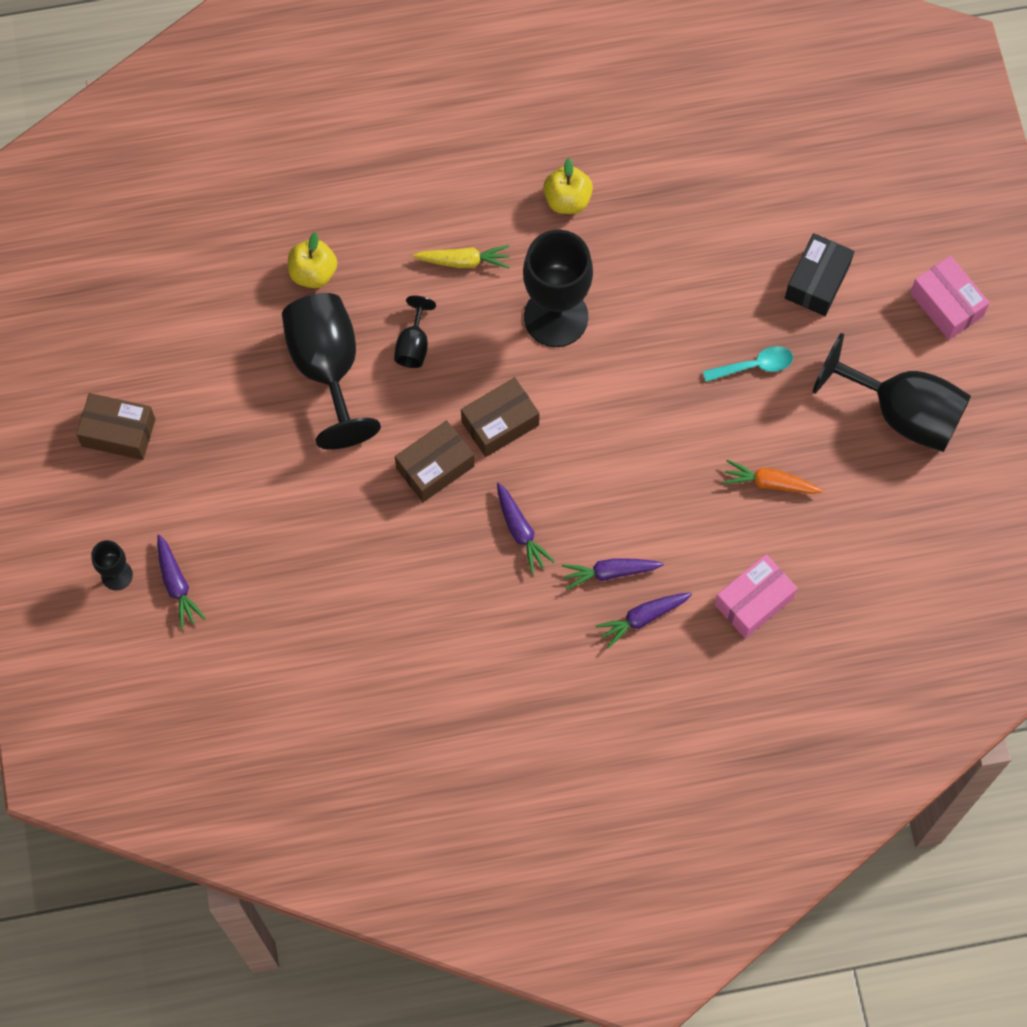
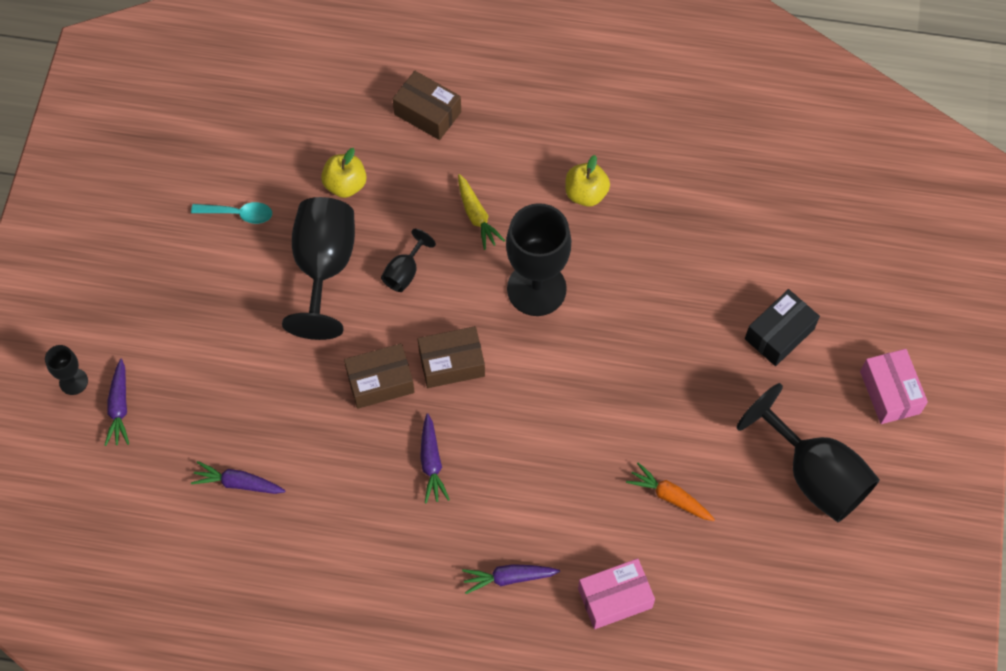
camera: 20 degrees right, 5 degrees down
brown box [76,393,155,460] -> brown box moved to [393,71,461,140]
yellow carrot [413,245,510,268] -> yellow carrot turned 45 degrees clockwise [458,174,505,250]
purple carrot [562,558,664,590] -> purple carrot moved to [191,461,286,494]
turquoise spoon [703,346,793,382] -> turquoise spoon moved to [191,202,272,224]

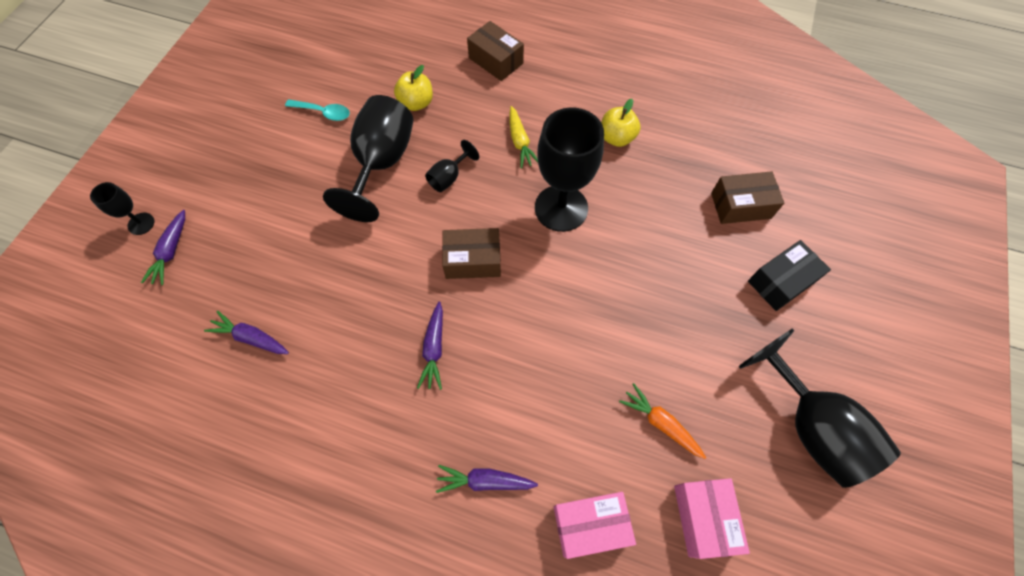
camera: 10 degrees right, 0 degrees up
brown box [344,343,415,409] -> brown box moved to [711,171,784,224]
pink box [860,349,928,424] -> pink box moved to [674,478,750,559]

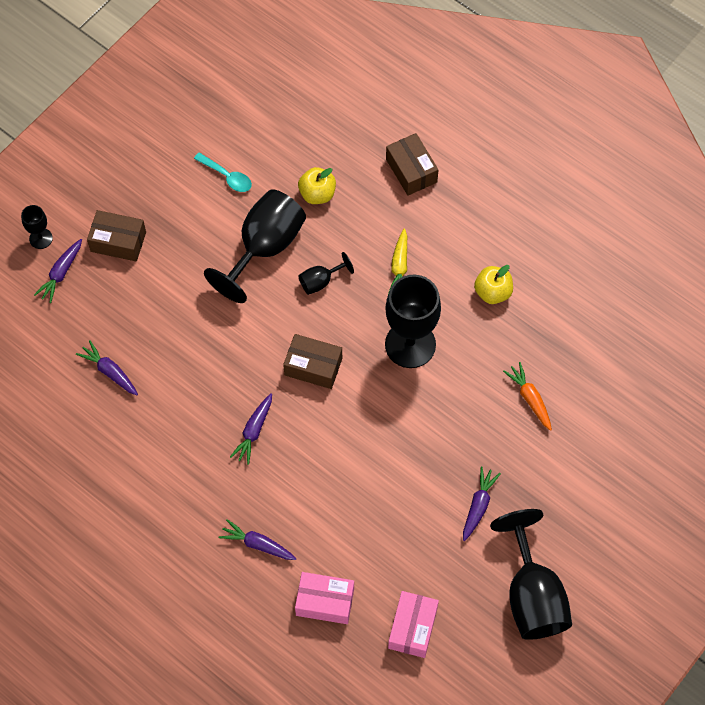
camera: 20 degrees right, 0 degrees up
orange carrot [619,383,706,459] -> orange carrot moved to [503,362,552,431]
brown box [711,171,784,224] -> brown box moved to [87,210,146,262]
black box [748,240,831,311] -> none
none -> purple carrot [463,466,501,541]

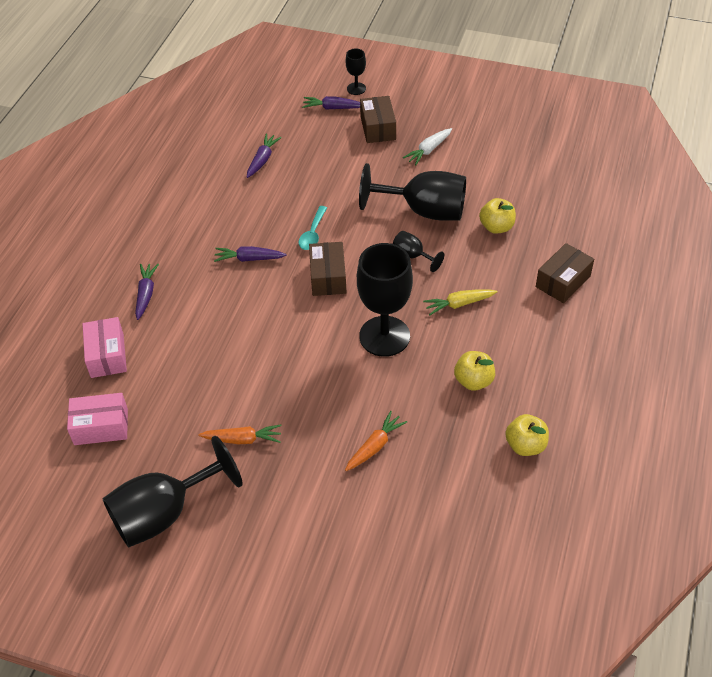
camera: 70 degrees right, 15 degrees down
turquoise spoon [194,153,252,192] -> turquoise spoon moved to [299,206,327,250]
purple carrot [463,466,501,541] -> orange carrot [199,425,281,444]
none -> white carrot [403,128,452,165]
none -> yellow apple [505,414,549,456]

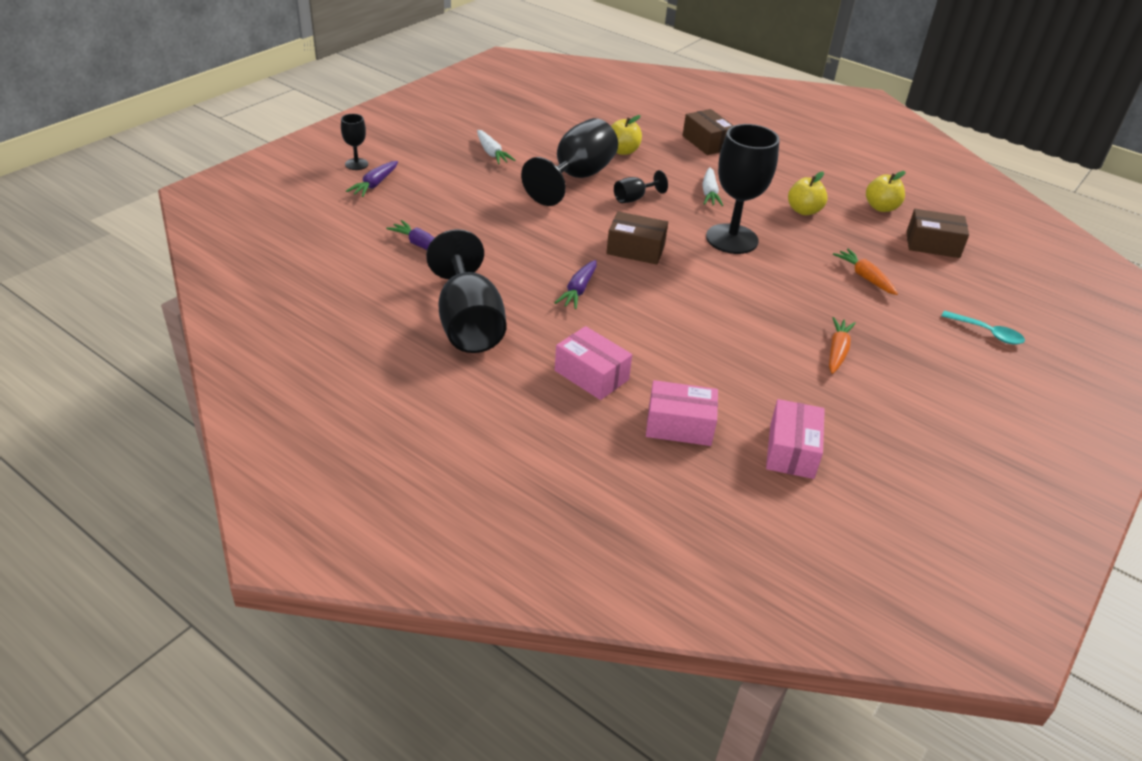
camera: 75 degrees left, 10 degrees down
black goblet [102,436,243,547] -> black goblet moved to [426,229,506,353]
purple carrot [135,264,159,320] -> pink box [555,326,632,400]
turquoise spoon [299,206,327,250] -> turquoise spoon moved to [941,311,1025,345]
brown box [360,96,396,143] -> brown box moved to [906,209,969,258]
yellow carrot [423,289,498,315] -> white carrot [702,167,723,206]

